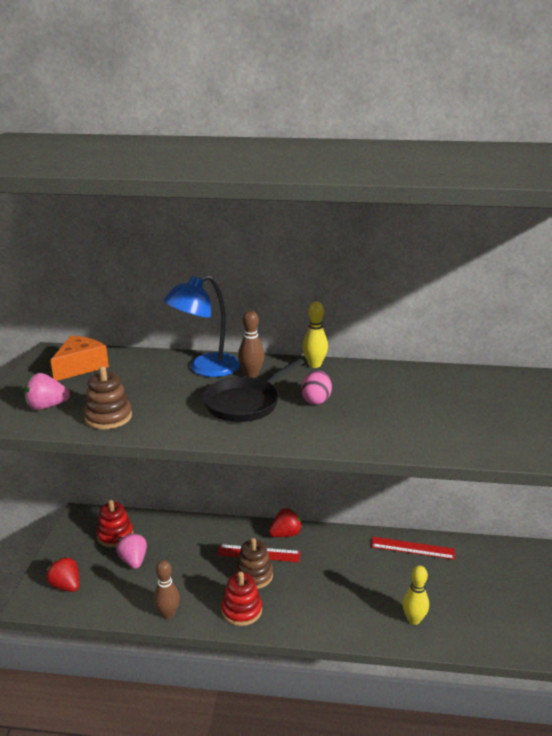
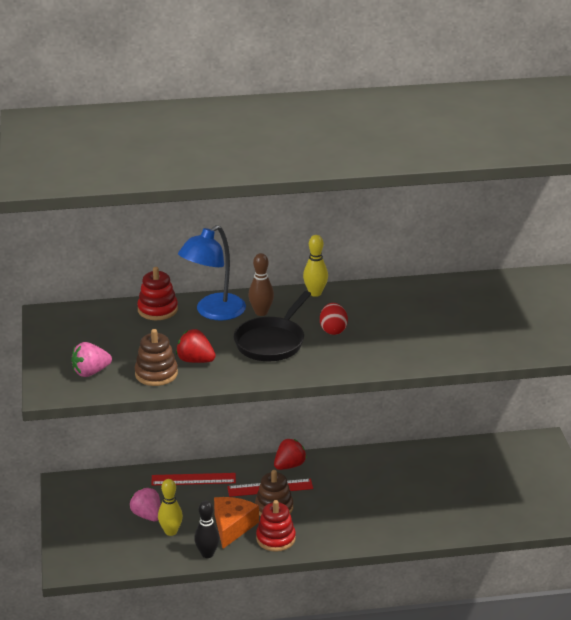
camera: 15 degrees left, 5 degrees up
red strawberry [46,557,80,592] -> red strawberry moved to [176,329,216,363]
orange cheese [50,336,109,381] -> orange cheese moved to [214,497,259,549]
red stacking toy [96,500,133,547] -> red stacking toy moved to [137,267,178,320]
brown bowling pin [153,560,180,619] -> black bowling pin [194,500,220,558]
pink egg [301,371,332,405] -> red egg [320,303,348,335]
red ruler [371,537,455,560] -> red ruler moved to [151,473,236,485]
yellow bowling pin [402,566,429,625] -> yellow bowling pin moved to [158,479,183,536]

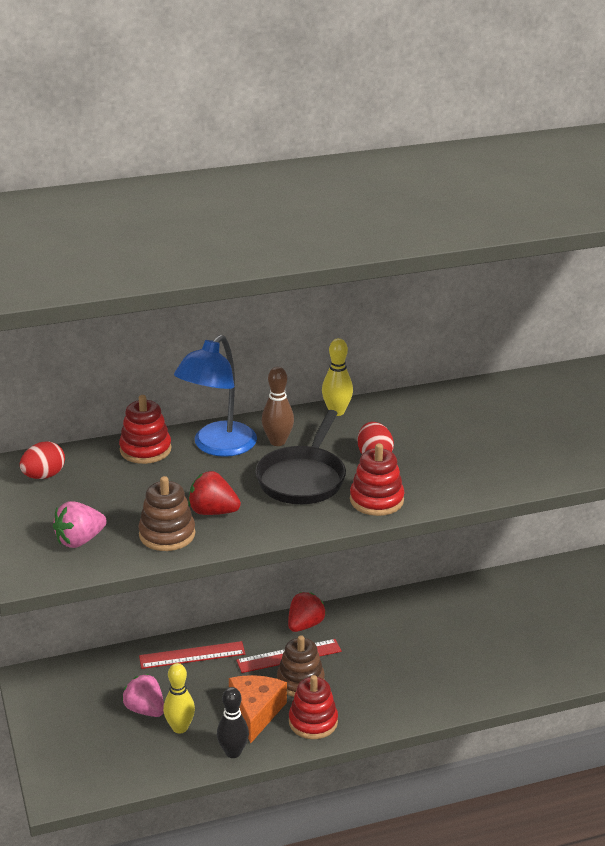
camera: 10 degrees left, 0 degrees up
none -> red egg [20,441,65,479]
none -> red stacking toy [350,443,405,516]

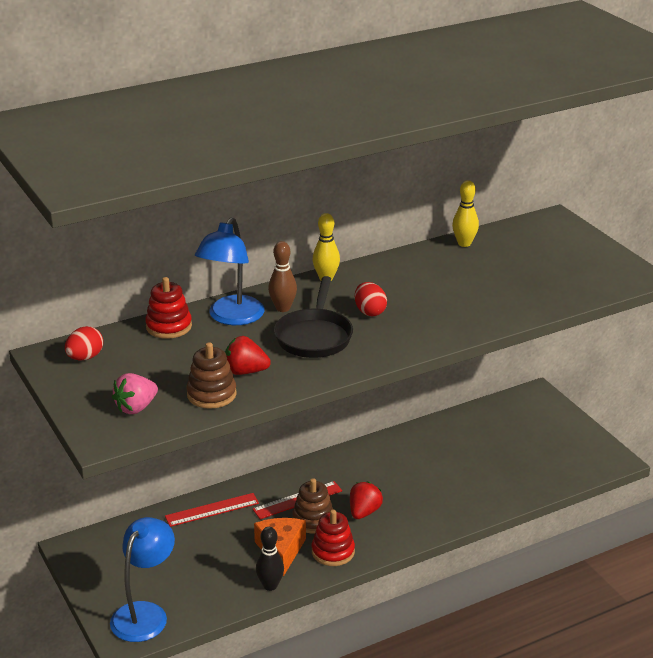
camera: 10 degrees left, 0 degrees up
pink strawberry [122,674,164,717] -> none
yellow bowling pin [163,663,195,734] -> yellow bowling pin moved to [452,180,479,247]
red strawberry [288,592,326,632] -> red strawberry moved to [350,481,383,519]
red stacking toy [350,443,405,516] -> none
none -> blue lamp [110,517,175,642]

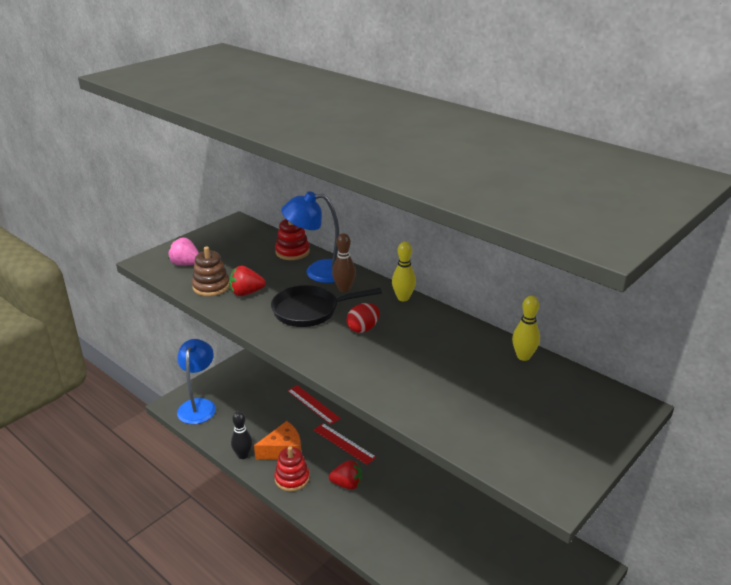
camera: 70 degrees right, 0 degrees up
red egg [65,326,103,360] -> none
blue lamp [110,517,175,642] -> blue lamp turned 90 degrees counterclockwise [177,339,216,424]
red strawberry [225,336,271,375] -> red strawberry turned 90 degrees counterclockwise [229,266,265,296]
brown stacking toy [292,478,334,534] -> none

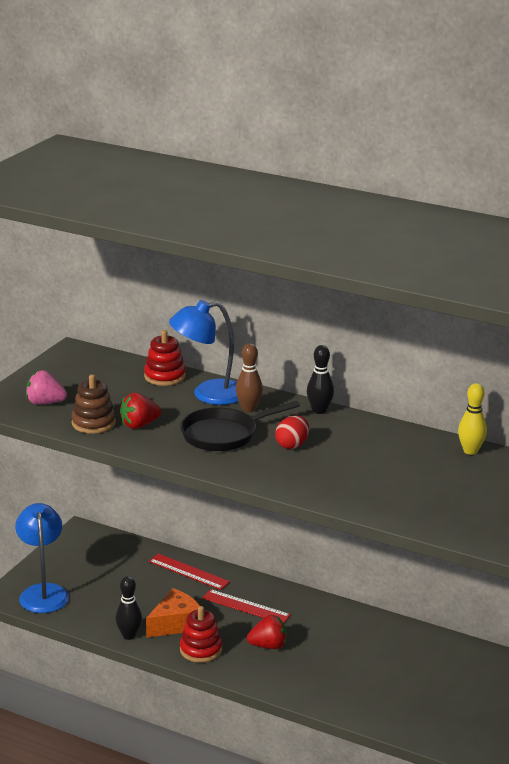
camera: 15 degrees left, 5 degrees down
yellow bowling pin [392,242,416,301] -> black bowling pin [307,345,334,414]

